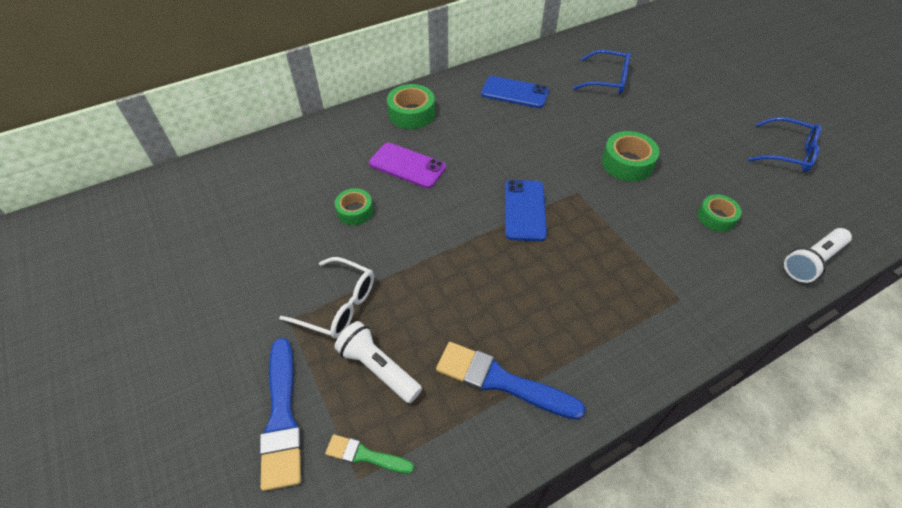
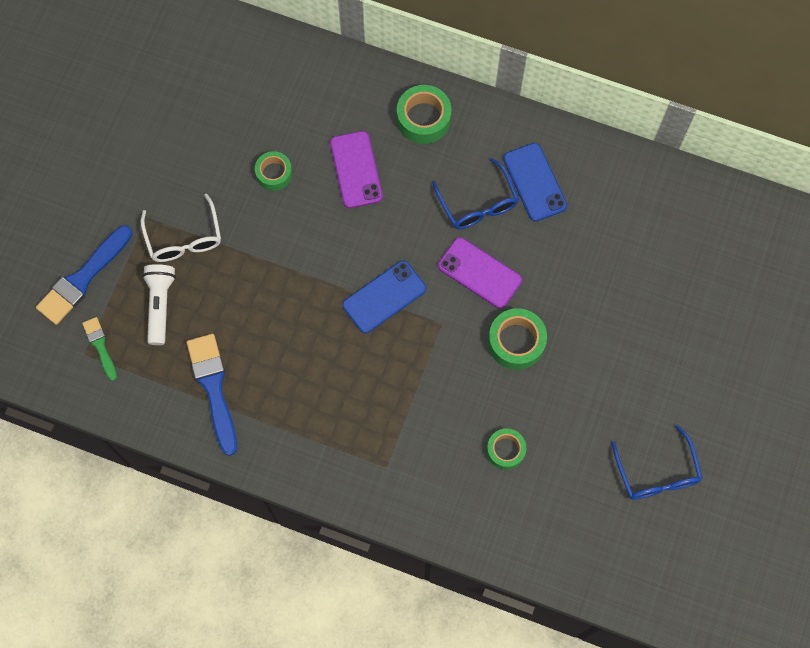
camera: 50 degrees right, 20 degrees up
blue glasses [573,50,631,94] -> blue glasses moved to [432,158,519,229]
white flashlight [784,228,852,283] -> none
none -> purple phone [438,237,522,308]

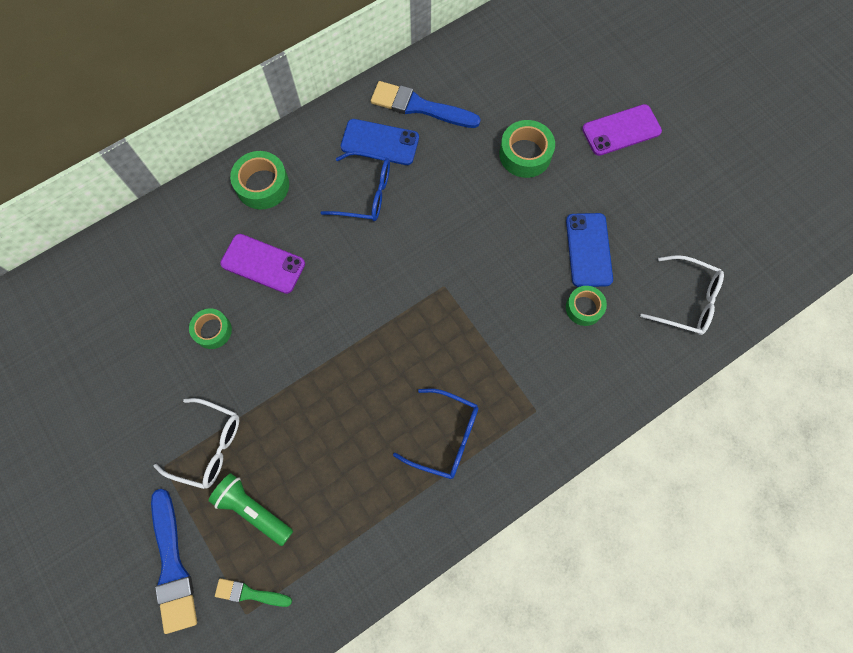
camera: 55 degrees left, 0 degrees up
white flashlight [142,264,176,345] -> green flashlight [208,473,293,546]
blue brush [187,334,237,456] -> blue brush moved to [371,81,481,128]
blue phone [342,261,426,333] -> blue phone moved to [566,213,613,287]
purple phone [438,237,522,308] -> purple phone moved to [582,104,662,156]
green tape [488,308,547,370] -> green tape moved to [499,120,555,178]
blue glasses [612,425,703,500] -> blue glasses moved to [393,389,479,479]
none -> white glasses [640,255,724,335]

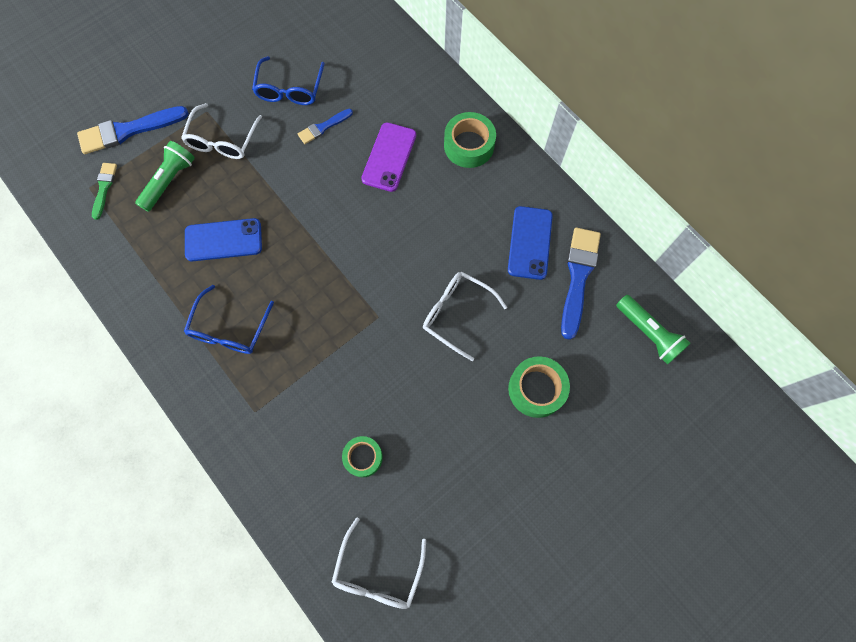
camera: 85 degrees right, 0 degrees up
green tape [189,308,232,349] -> blue brush [298,109,353,144]
blue glasses [321,151,390,221] -> blue glasses moved to [252,56,325,105]
blue phone [566,213,613,287] -> blue phone moved to [185,218,262,262]
purple phone [582,104,662,156] -> none
none -> white glasses [423,271,507,361]
none -> green flashlight [616,295,691,365]

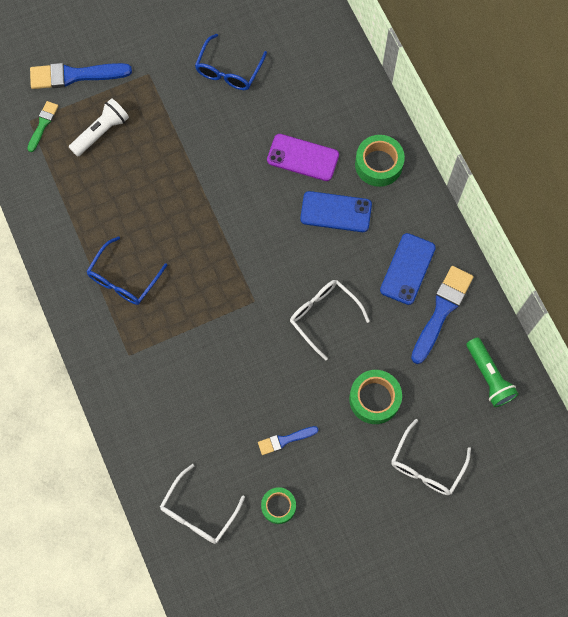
camera: 15 degrees right, 0 degrees up
green flashlight [135,141,195,212] -> white flashlight [69,98,129,157]
white glasses [181,103,262,159] -> white glasses moved to [391,419,471,495]
blue phone [185,218,262,262] -> blue phone moved to [300,191,372,232]
blue brush [298,109,353,144] -> blue brush moved to [258,426,319,455]
green tape [342,436,383,478] -> green tape moved to [261,487,296,524]
purple phone [361,122,416,192] -> purple phone turned 75 degrees clockwise [267,134,339,181]

